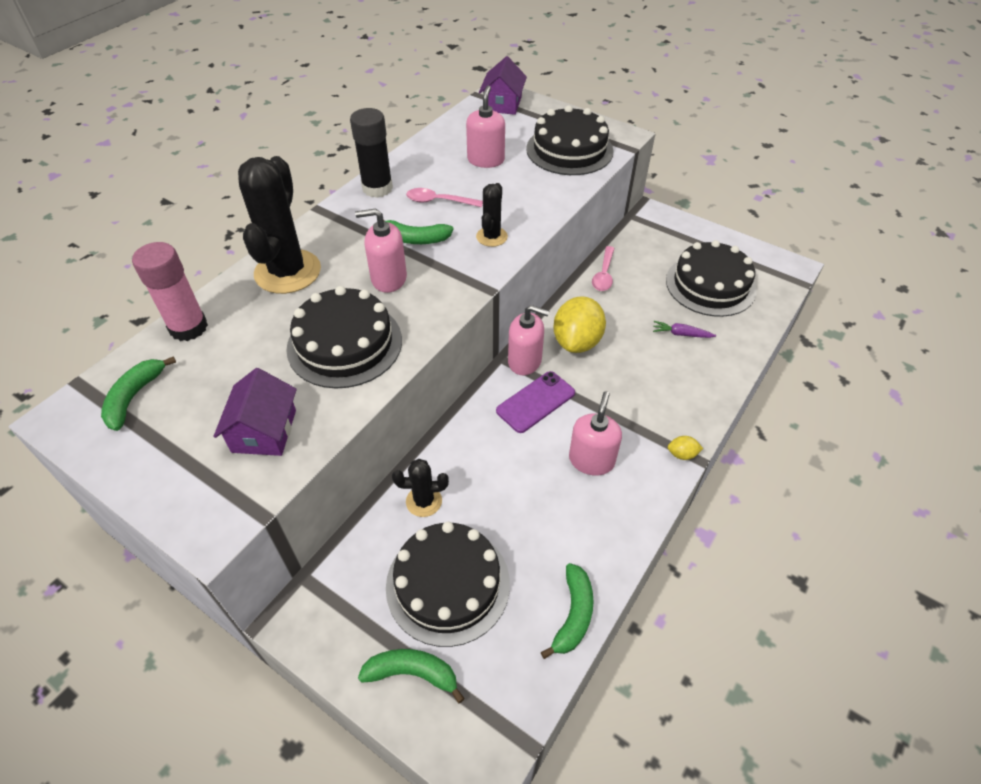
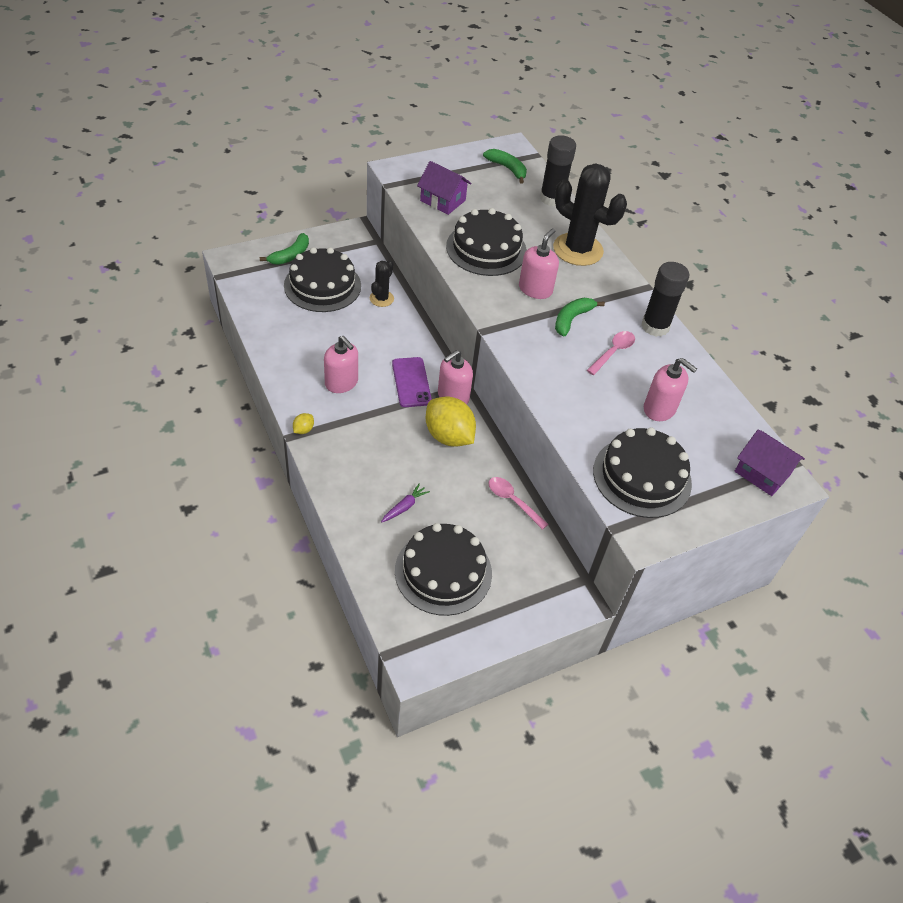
camera: 115 degrees right, 0 degrees up
pink glue stick [132,242,208,341] -> black glue stick [540,135,576,207]
black cactus [476,183,508,247] -> none
green banana [541,563,594,659] -> none

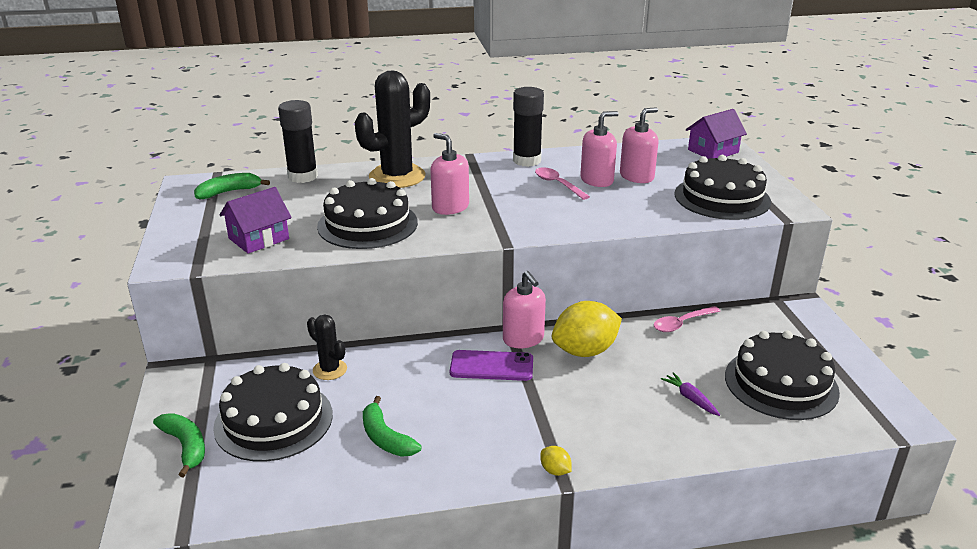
camera: 70 degrees left, 20 degrees down
pink soap dispenser [324,336,358,393] -> pink soap dispenser moved to [580,111,619,187]
green banana [555,298,605,336] -> green banana moved to [363,396,422,457]

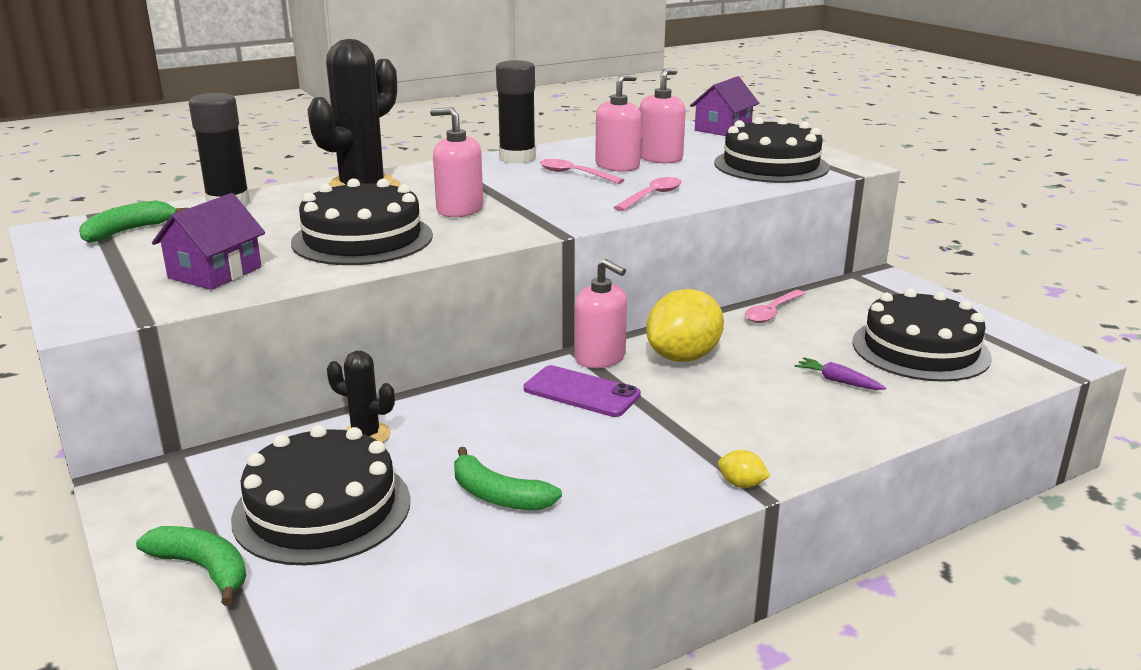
camera: 20 degrees left, 5 degrees down
purple phone [450,350,533,381] -> purple phone turned 45 degrees clockwise [524,365,641,417]
none -> pink spoon [614,177,682,211]

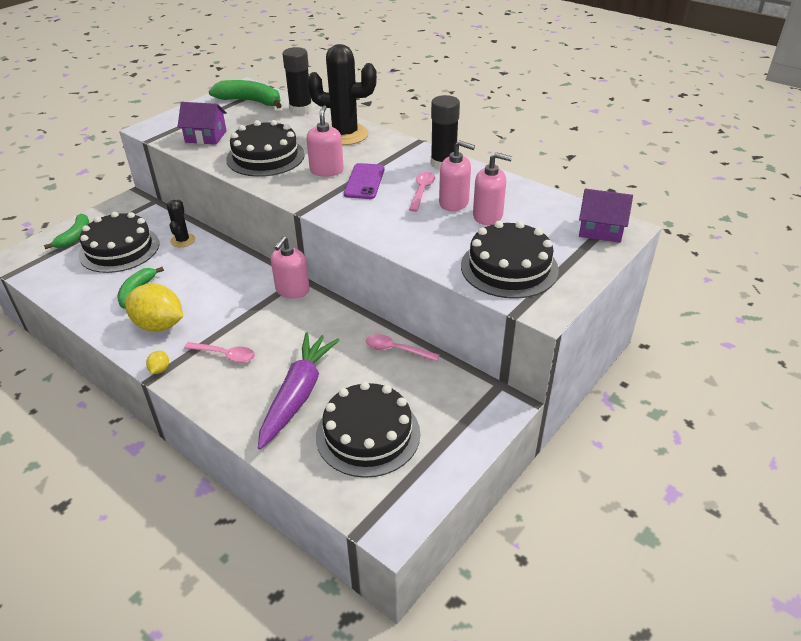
camera: 70 degrees right, 15 degrees up
green banana [79,200,188,243] -> green banana [209,80,282,108], size x1.54
purple phone [524,365,641,417] -> purple phone moved to [344,163,384,199]
pink spoon [614,177,682,211] -> pink spoon moved to [184,342,255,363]
yellow lemon [646,289,724,362] -> yellow lemon moved to [125,284,183,331]
purple carrot [794,357,886,390] -> purple carrot [258,332,340,449], size x2.43

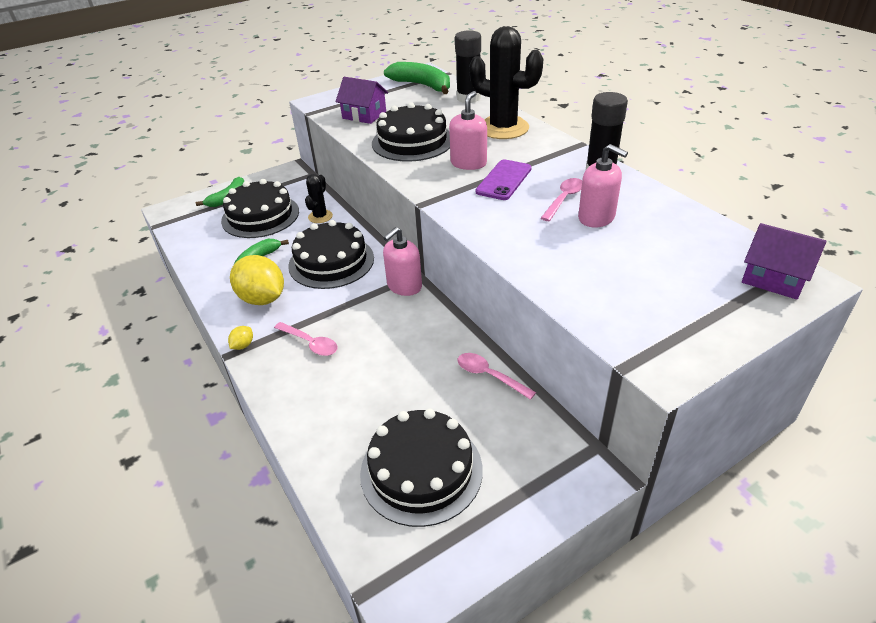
camera: 20 degrees right, 0 degrees up
purple carrot [258,332,340,449] -> none
black cake [461,221,559,299] -> black cake moved to [288,220,374,289]
pink soap dispenser [473,152,512,225] -> none

